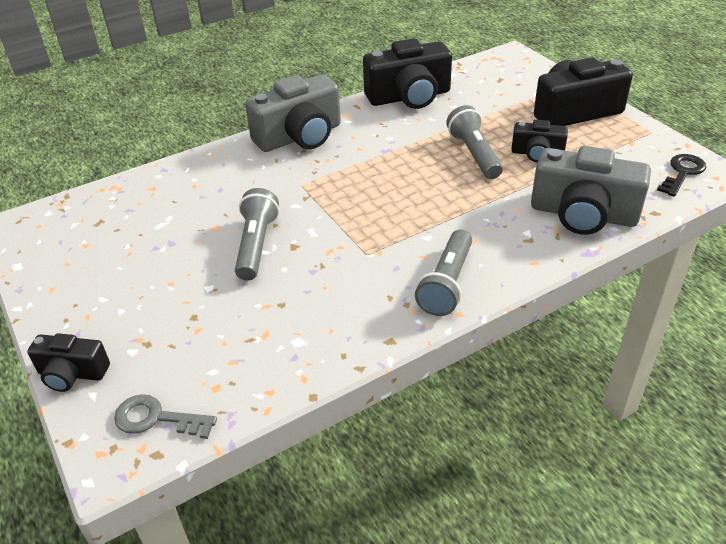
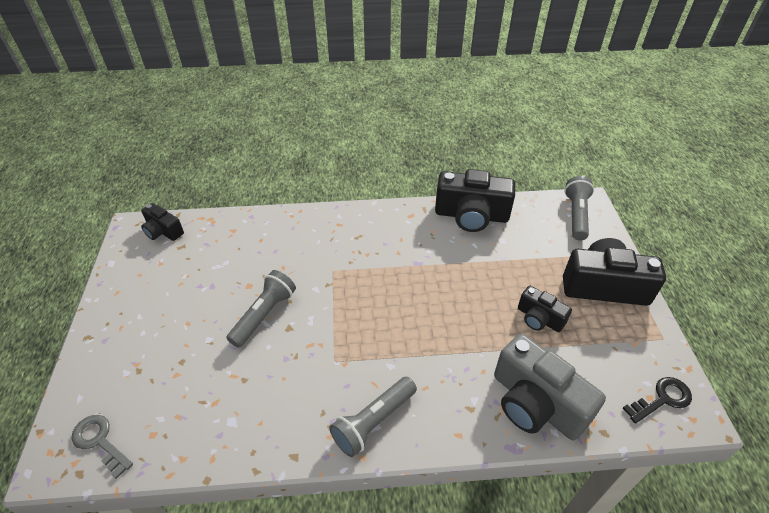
camera: 25 degrees right, 5 degrees up
black camera [27,333,110,392] -> black camera moved to [141,203,184,241]
grey camera [245,75,341,152] -> none
grey flashlight [446,105,503,179] -> grey flashlight moved to [565,176,594,240]

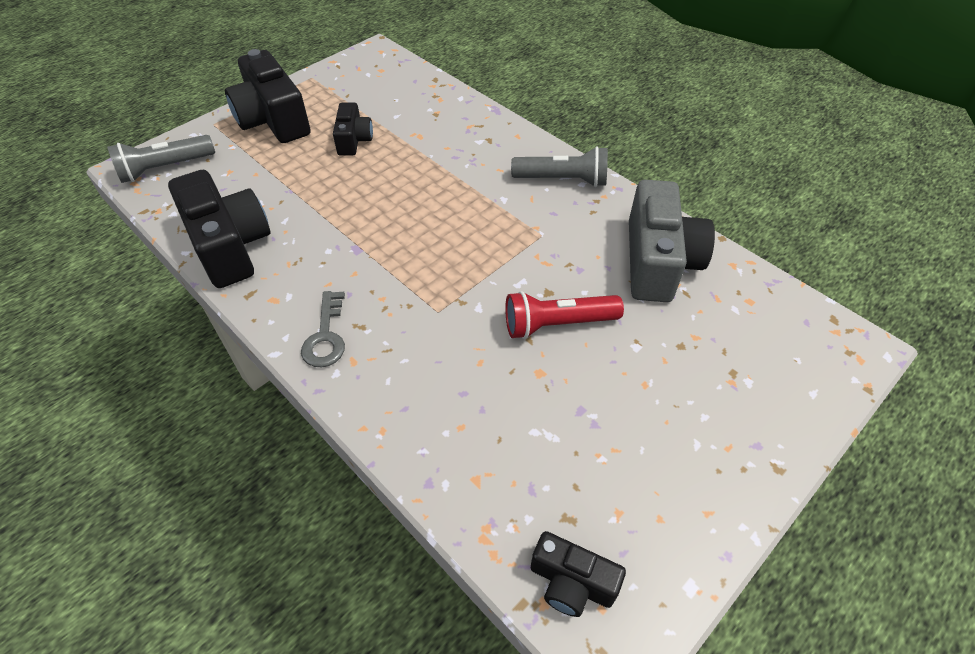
camera: 130 degrees left, 5 degrees up
grey key [72,415,133,479] -> grey key moved to [301,291,345,367]
black camera [141,203,184,241] -> black camera turned 120 degrees clockwise [531,531,626,617]
grey flashlight [226,270,296,348] -> red flashlight [505,291,624,339]
grey camera [494,334,606,440] -> grey camera moved to [629,180,715,302]
black key [623,377,692,424] -> none

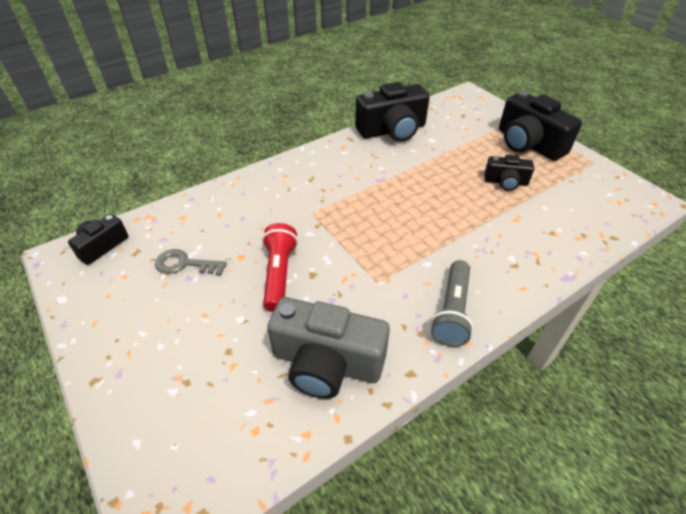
camera: 100 degrees right, 5 degrees down
grey flashlight [107,135,215,183] -> none
black camera [225,49,311,143] -> black camera turned 105 degrees counterclockwise [499,91,582,161]
grey key [301,291,345,367] -> grey key moved to [155,249,227,276]

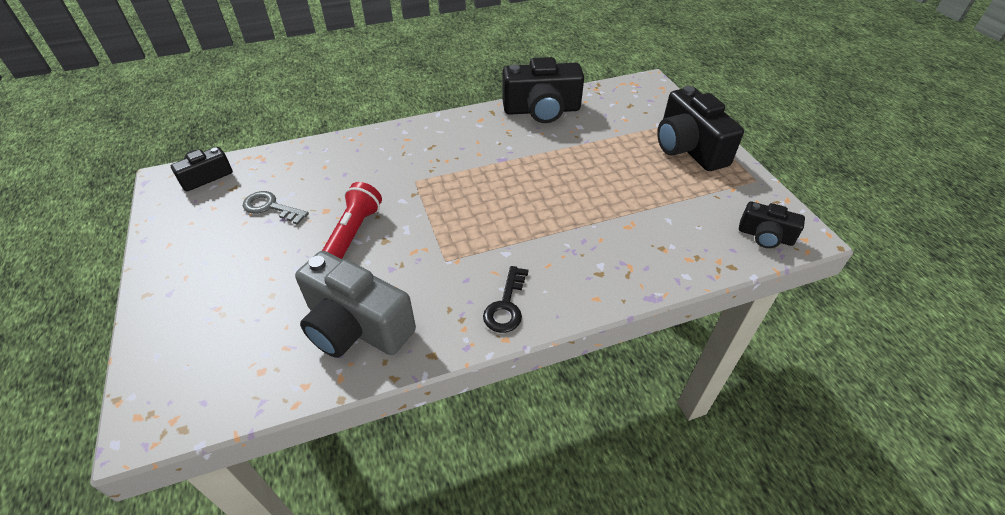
camera: 15 degrees right, 0 degrees up
grey flashlight [431,260,474,347] -> black key [483,266,529,333]
black camera [484,155,534,191] -> black camera moved to [739,201,805,248]

